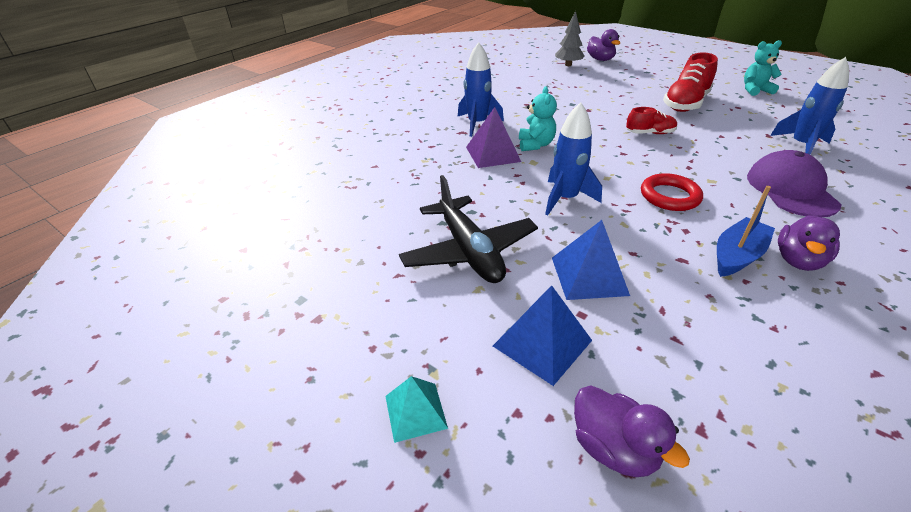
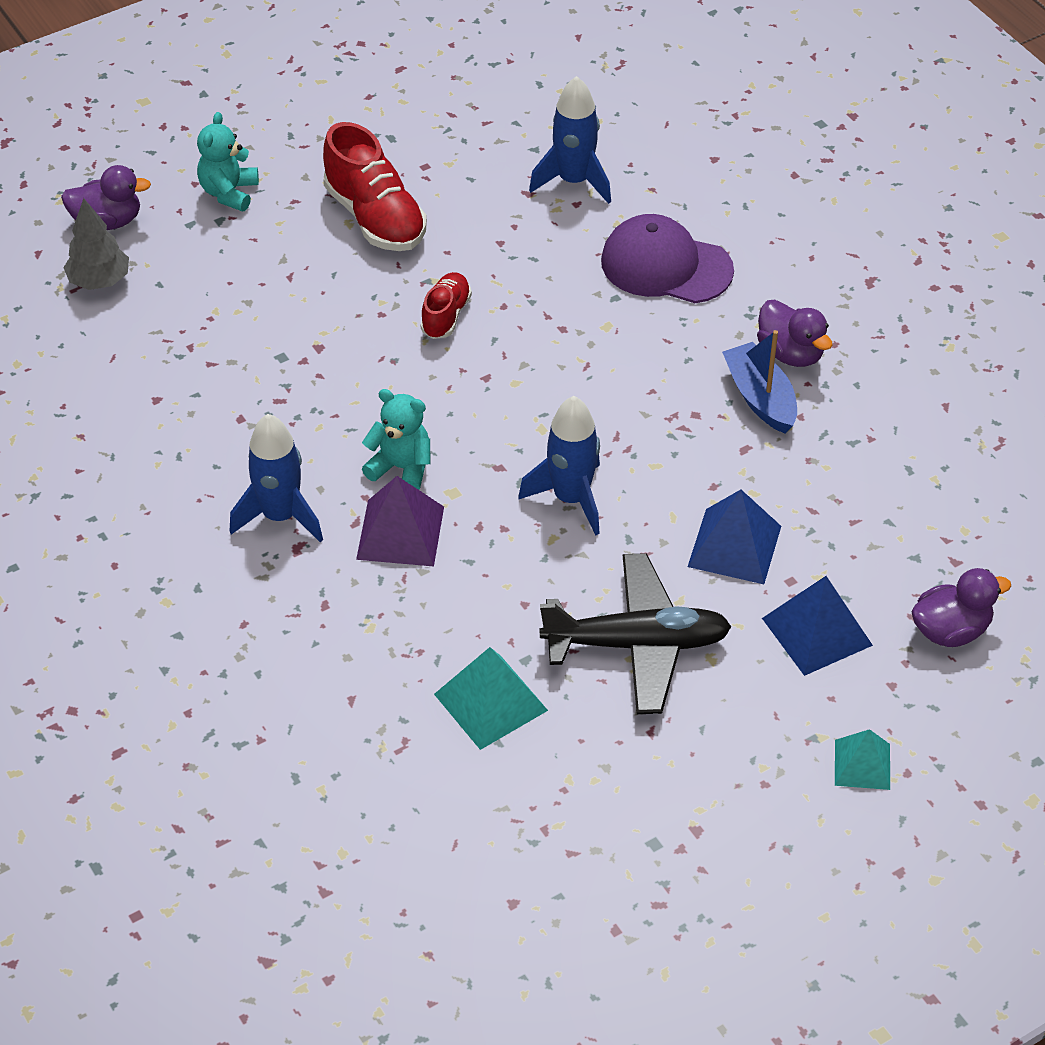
camera: 70 degrees left, 10 degrees up
red ring [641,173,703,211] -> none
turquoise teddy bear [744,40,782,96] -> turquoise teddy bear moved to [197,112,259,211]
none -> turquoise pyramid [434,647,548,750]

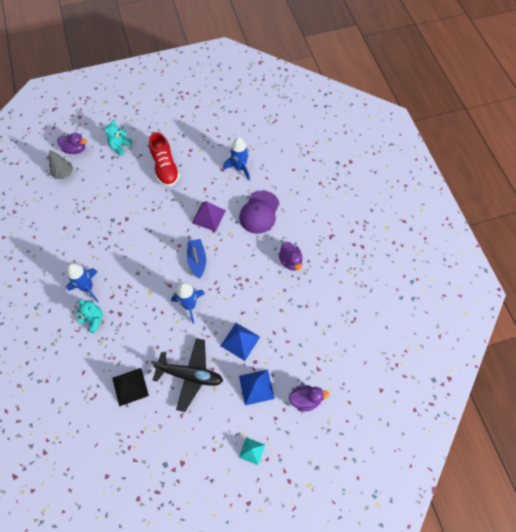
camera: 15 degrees right, 15 degrees up
purple pyramid [356,476,444,566] -> purple pyramid moved to [192,201,226,232]
turquoise teddy bear [362,389,430,490] -> turquoise teddy bear moved to [76,299,103,333]
red shoe [421,272,472,339] -> none
turquoise pyramid [434,647,548,750] -> black pyramid [112,368,149,407]
purple cap [601,214,734,303] -> purple cap turned 105 degrees counterclockwise [239,191,280,234]
blue boat [722,330,797,434] -> blue boat moved to [187,239,206,278]

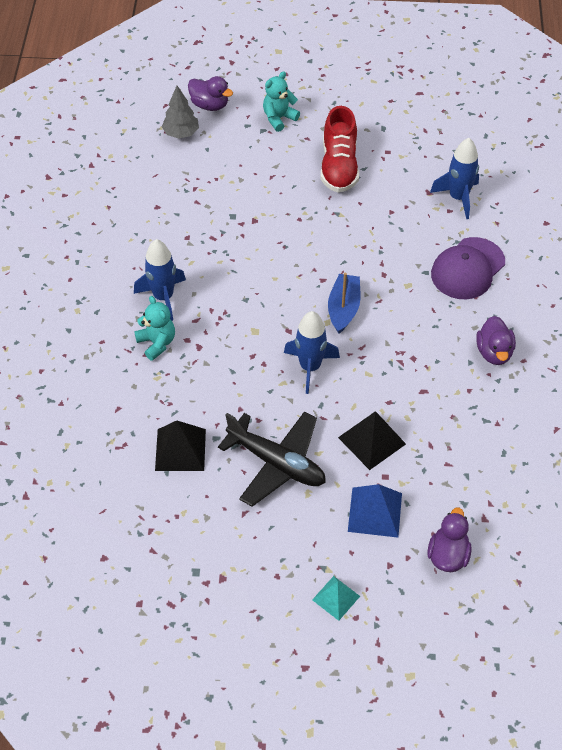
camera: 20 degrees right, 10 degrees down
purple pyramid [192,201,226,232] -> none
blue pyramid [221,323,260,361] -> black pyramid [338,411,406,470]
purple duck [289,385,330,411] -> purple duck turned 90 degrees counterclockwise [427,507,472,572]

